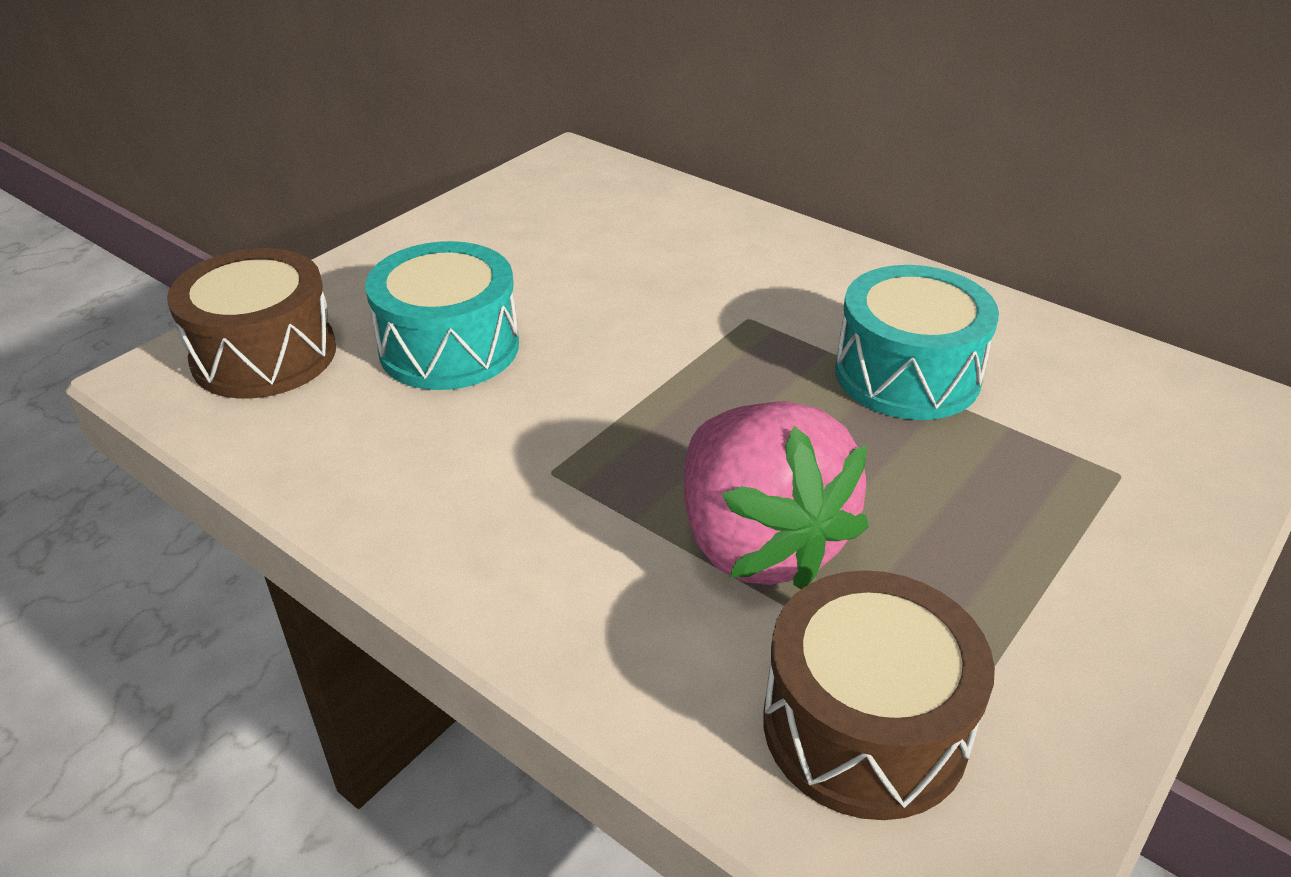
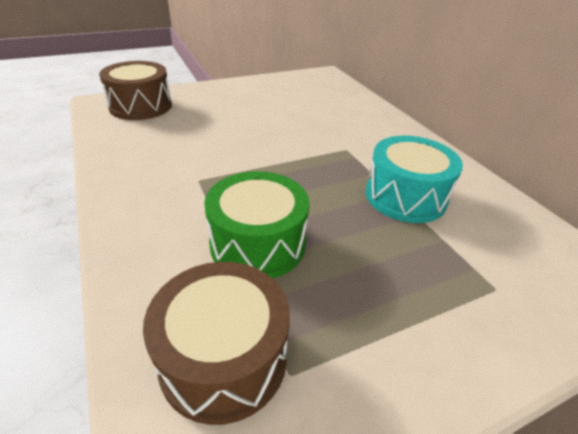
camera: 25 degrees right, 0 degrees up
turquoise drum [365,241,519,390] -> none
pink strawberry [684,401,869,589] -> green drum [204,171,310,278]

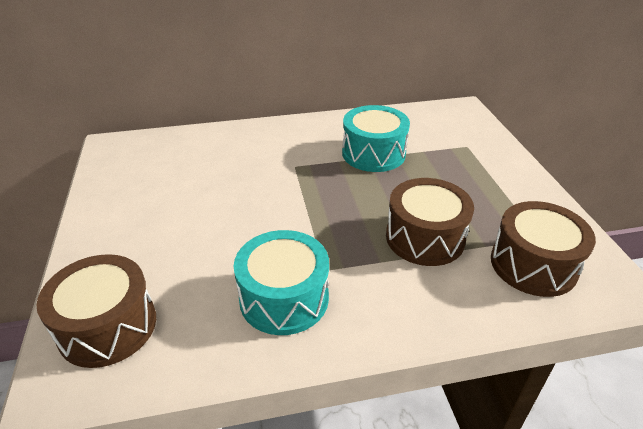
camera: 75 degrees left, 0 degrees up
green drum [204,171,310,278] -> brown drum [386,178,474,266]
none -> turquoise drum [234,230,329,335]

